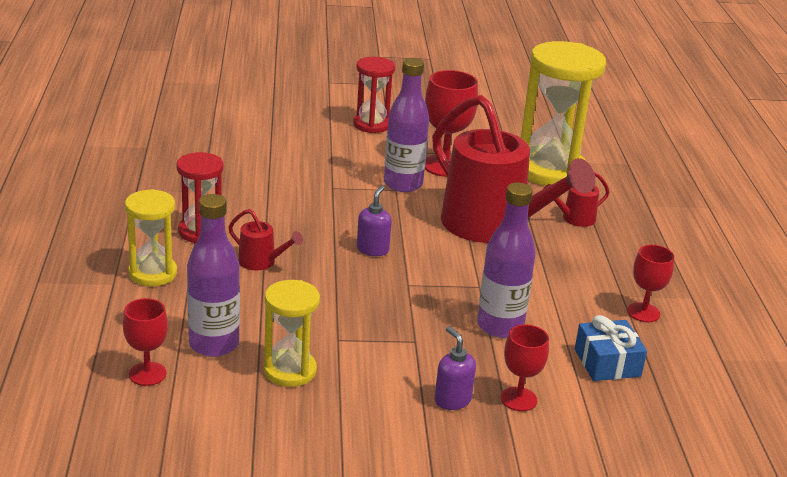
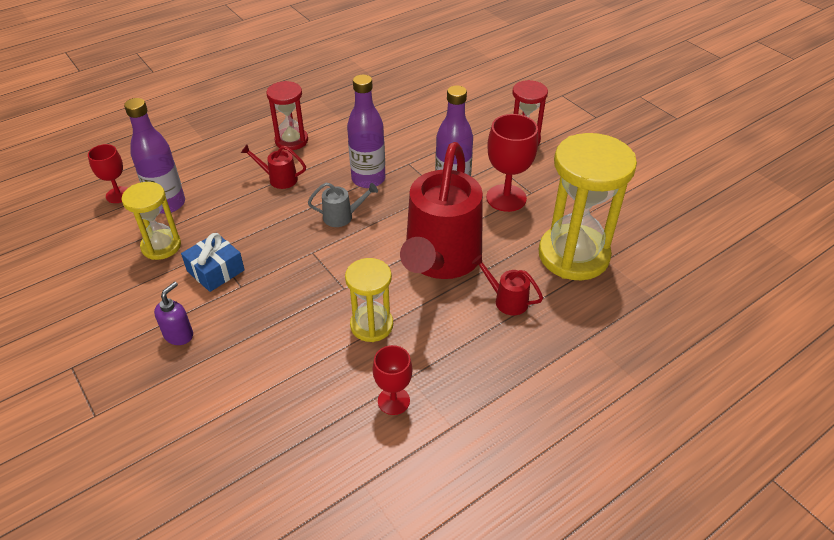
camera: 60 degrees right, 15 degrees up
yellow hourglass [125,189,177,286] -> yellow hourglass moved to [345,258,393,342]
red watering can [229,209,303,270] -> red watering can turned 105 degrees clockwise [241,145,306,189]
purple soap dispenser [357,185,392,256] -> grey watering can [308,183,378,227]
purple bottle [477,182,536,338] -> purple bottle moved to [347,74,386,188]
red goblet [501,324,549,411] -> none
blue gift [575,315,647,381] -> blue gift moved to [181,233,245,292]

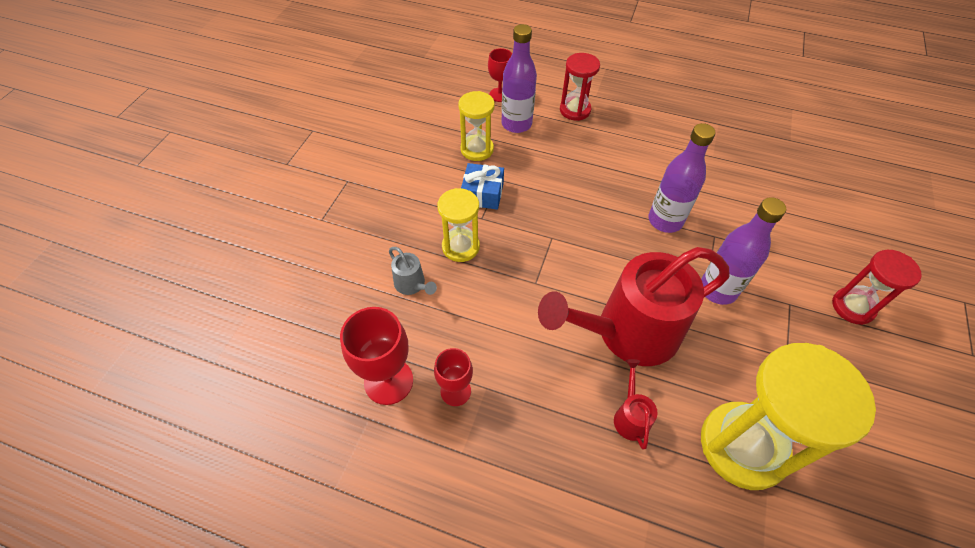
camera: 55 degrees right, 10 degrees up
purple soap dispenser [154,282,193,345] -> none
red watering can [241,145,306,189] -> none
red hourglass [266,81,308,150] -> red hourglass moved to [560,53,600,121]
grey watering can [308,183,378,227] -> grey watering can moved to [389,247,437,295]
yellow hourglass [345,258,393,342] -> yellow hourglass moved to [437,188,480,262]
red goblet [486,114,538,212] -> red goblet moved to [340,307,413,405]

